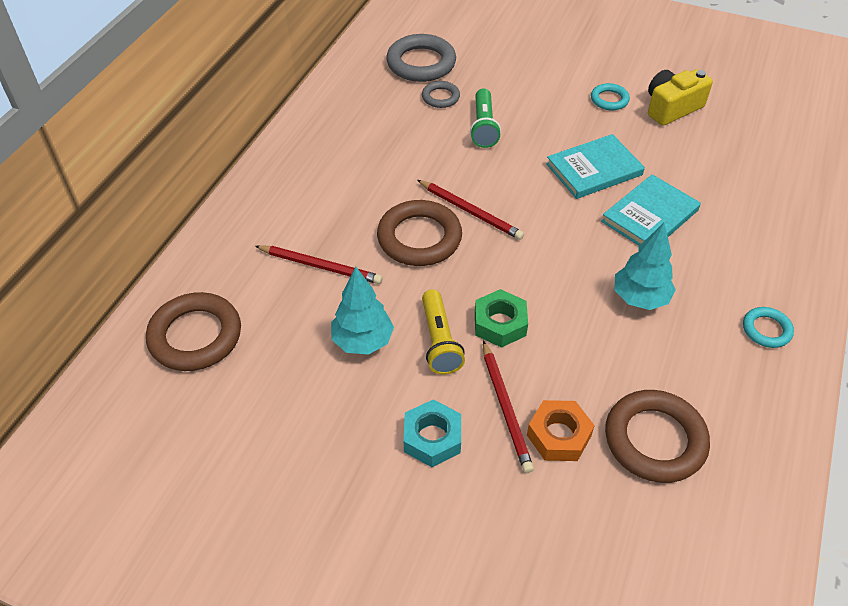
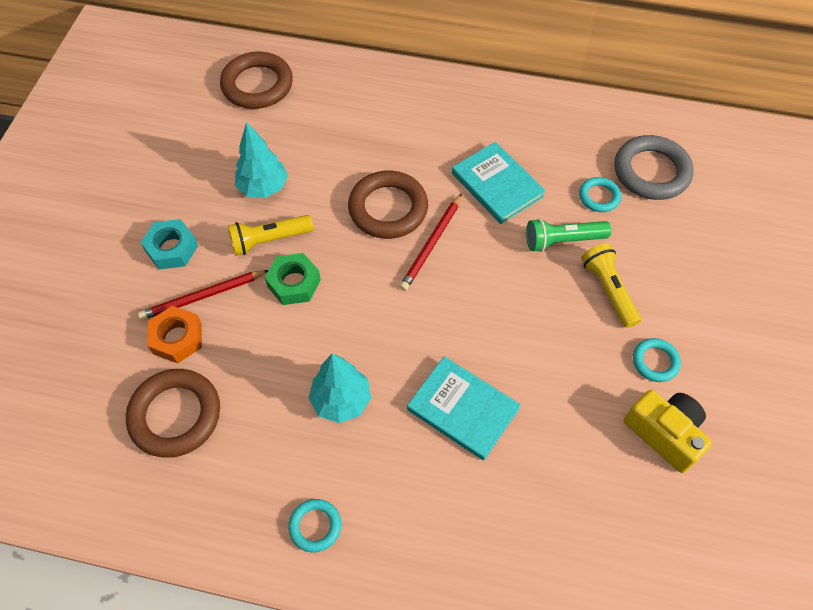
camera: 80 degrees right, 10 degrees up
red pencil [255,245,382,284] -> none
grey ring [422,81,460,108] -> turquoise ring [579,177,621,212]
turquoise book [546,134,645,199] -> turquoise book moved to [452,142,545,224]
none -> yellow flashlight [581,243,641,328]

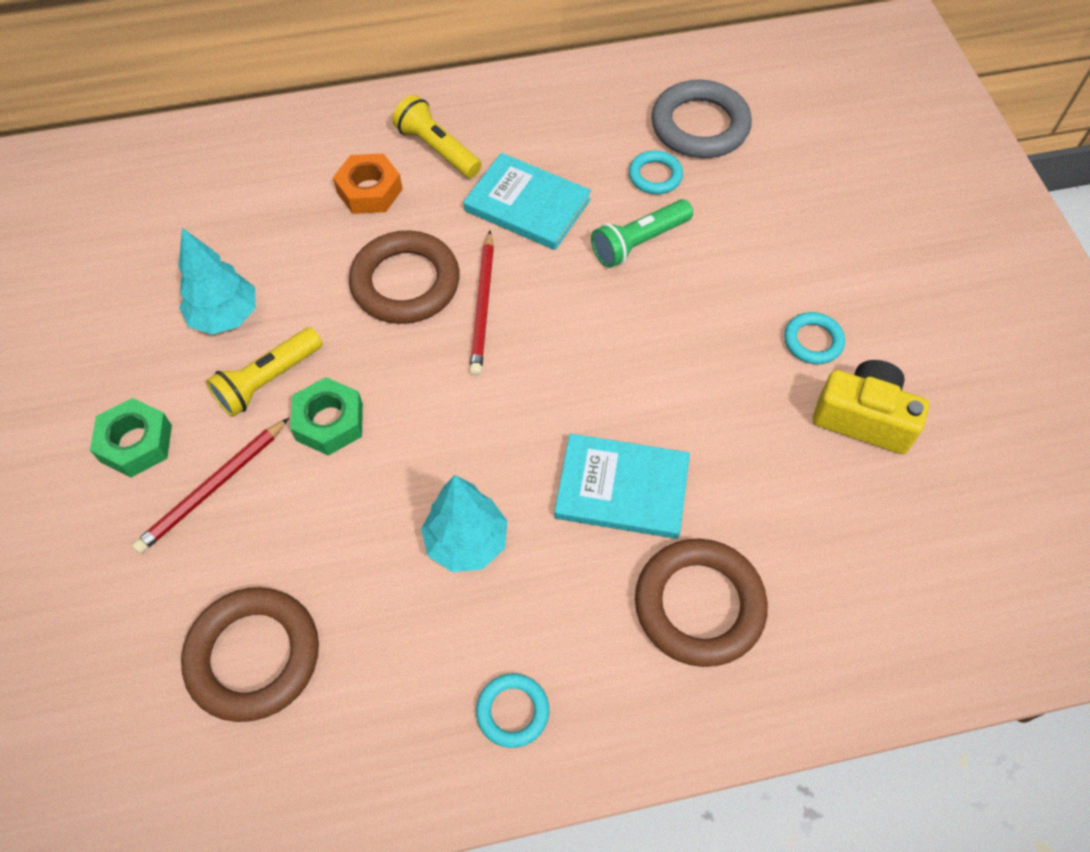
camera: 25 degrees left, 0 degrees up
turquoise nut [141,219,198,269] -> green nut [90,398,172,477]
orange nut [148,306,202,364] -> orange nut moved to [333,153,403,214]
brown ring [220,52,293,109] -> brown ring moved to [635,538,768,667]
yellow flashlight [581,243,641,328] -> yellow flashlight moved to [392,95,482,178]

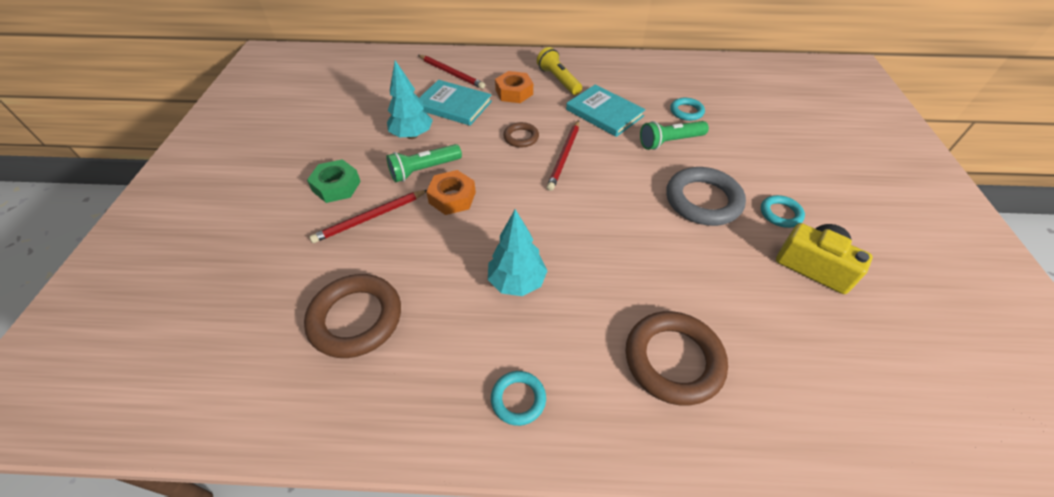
camera: 15 degrees right, 10 degrees down
yellow flashlight [206,327,322,417] -> green flashlight [386,144,462,182]
green nut [290,377,363,456] -> orange nut [426,170,476,215]
brown ring [349,230,460,324] -> brown ring [503,122,539,148], size x0.53
turquoise book [554,434,690,539] -> turquoise book moved to [419,80,492,126]
grey ring [651,80,752,158] -> grey ring moved to [666,167,746,226]
none -> red pencil [418,55,485,89]

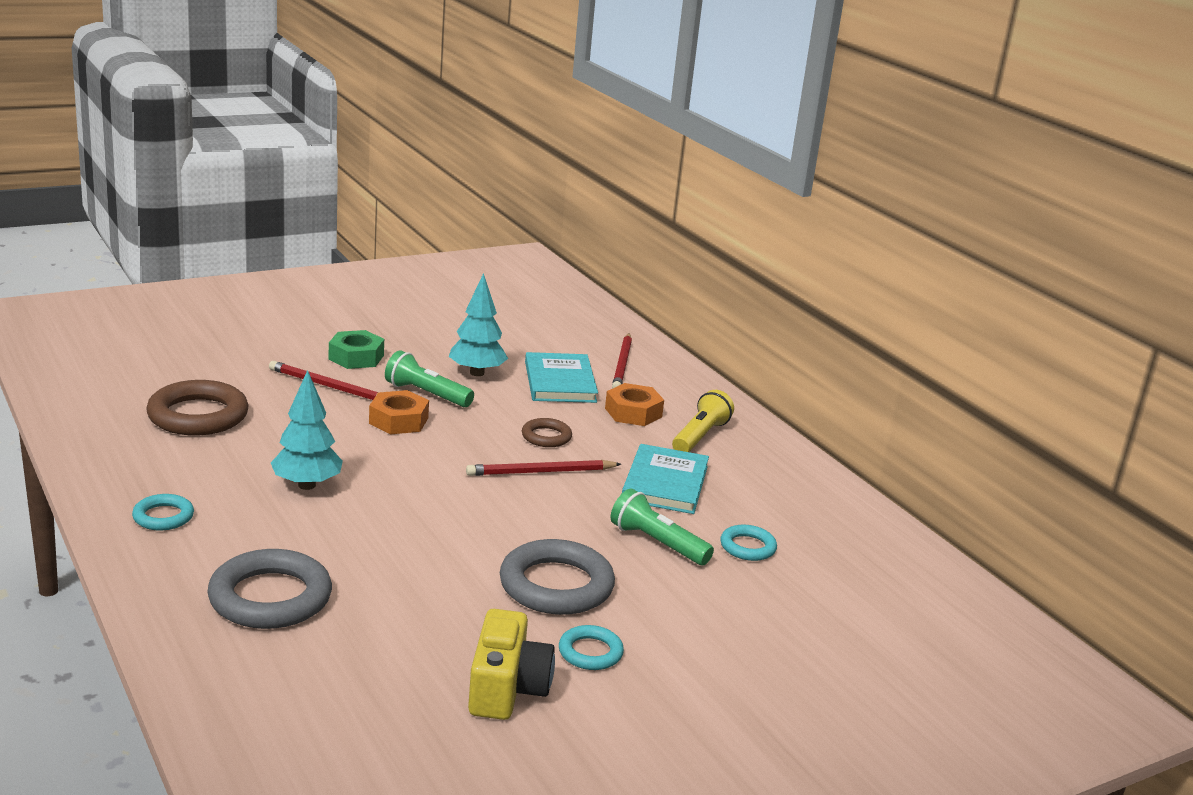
camera: 55 degrees right, 25 degrees down
brown ring [626,311,728,406] -> grey ring [207,549,332,629]

